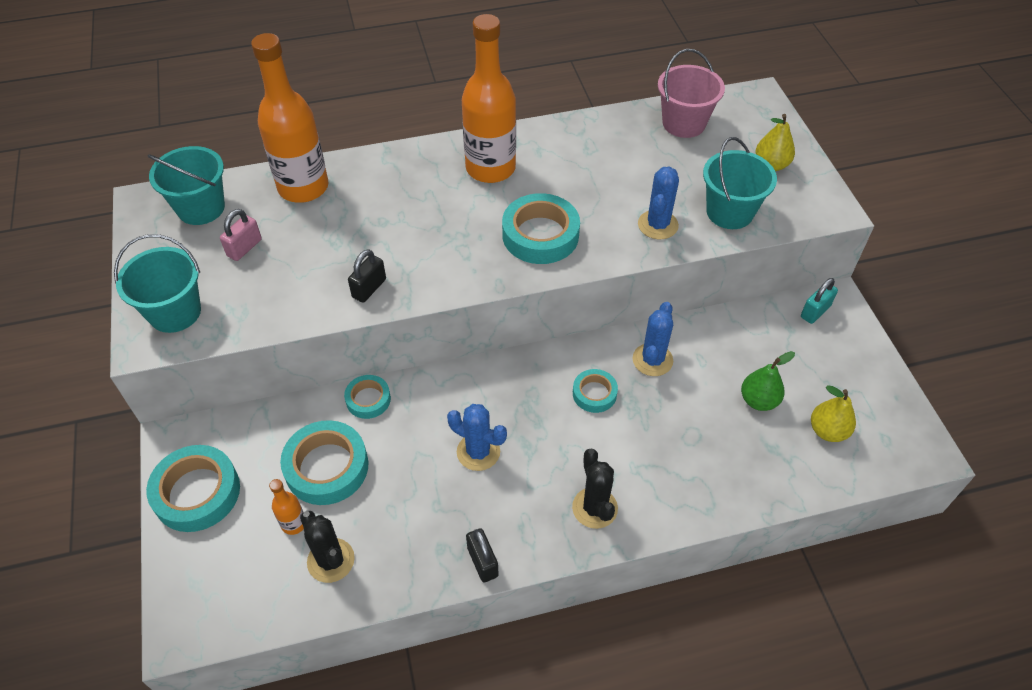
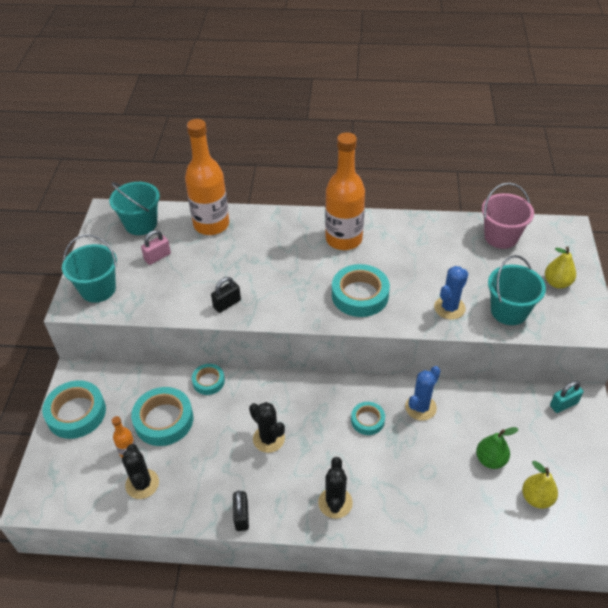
camera: 20 degrees right, 5 degrees down
blue cactus [447,404,507,471] -> black cactus [249,402,285,453]

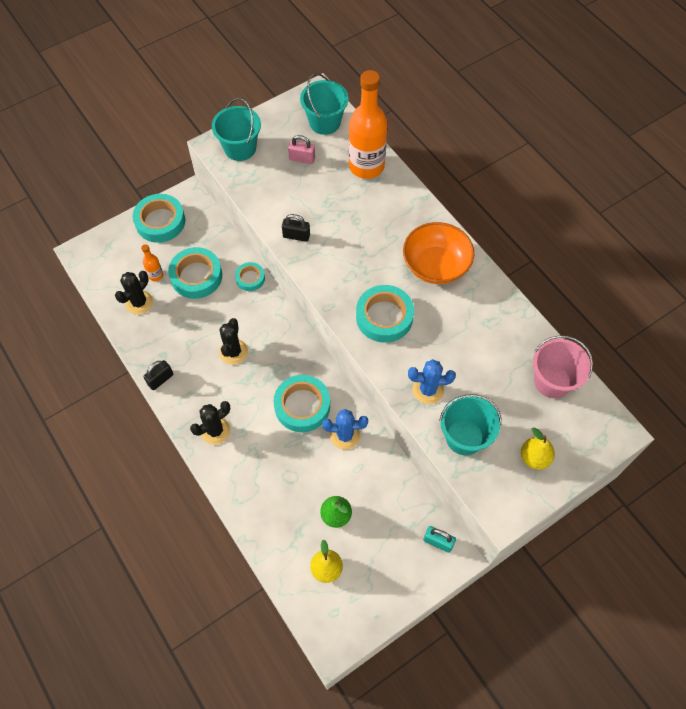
camera: 50 degrees right, 15 degrees up
orange bottle [325,132,365,250] -> orange bowl [403,222,474,284]
turquoise tape [351,402,385,435] -> turquoise tape [274,375,330,432], size x1.77

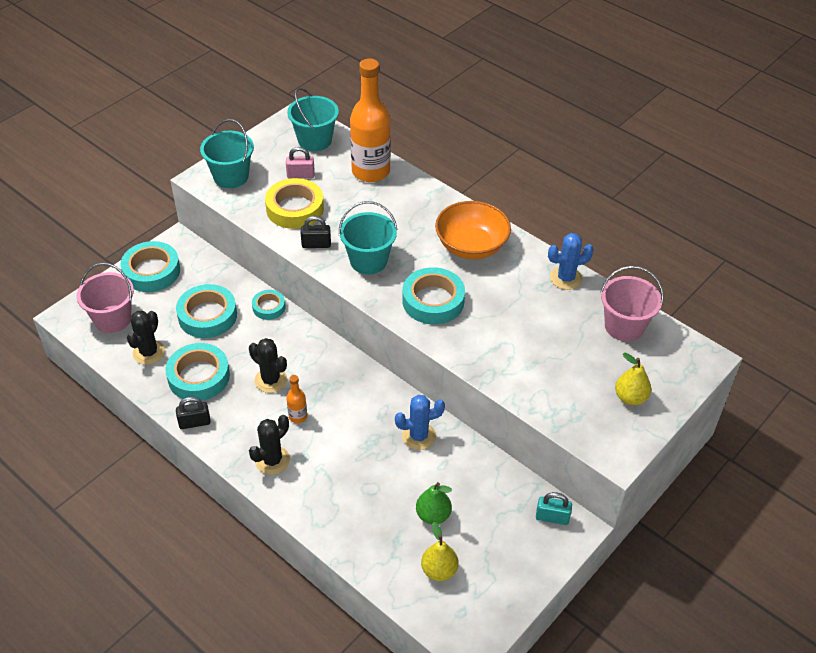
camera: 15 degrees left, 15 degrees down
orange bottle [141,244,163,281] -> orange bottle moved to [286,375,307,423]
black padlock [143,360,173,390] -> black padlock turned 45 degrees clockwise [176,397,211,429]
black cactus [219,318,248,365] -> black cactus turned 45 degrees counterclockwise [249,338,287,393]
turquoise tape [274,375,330,432] -> turquoise tape moved to [165,343,230,401]
blue cactus [408,359,456,404] -> blue cactus moved to [548,233,594,290]
turquoise bucket [439,394,501,455] -> turquoise bucket moved to [339,201,397,274]
none -> pink bucket [77,263,134,333]
none -> yellow tape [265,178,324,229]

